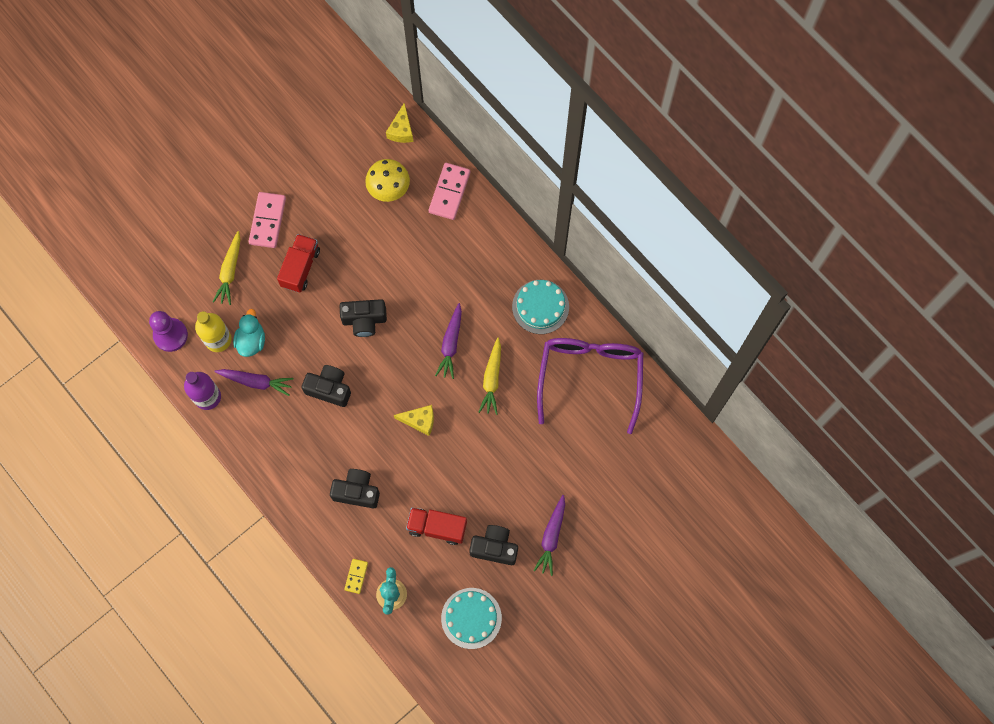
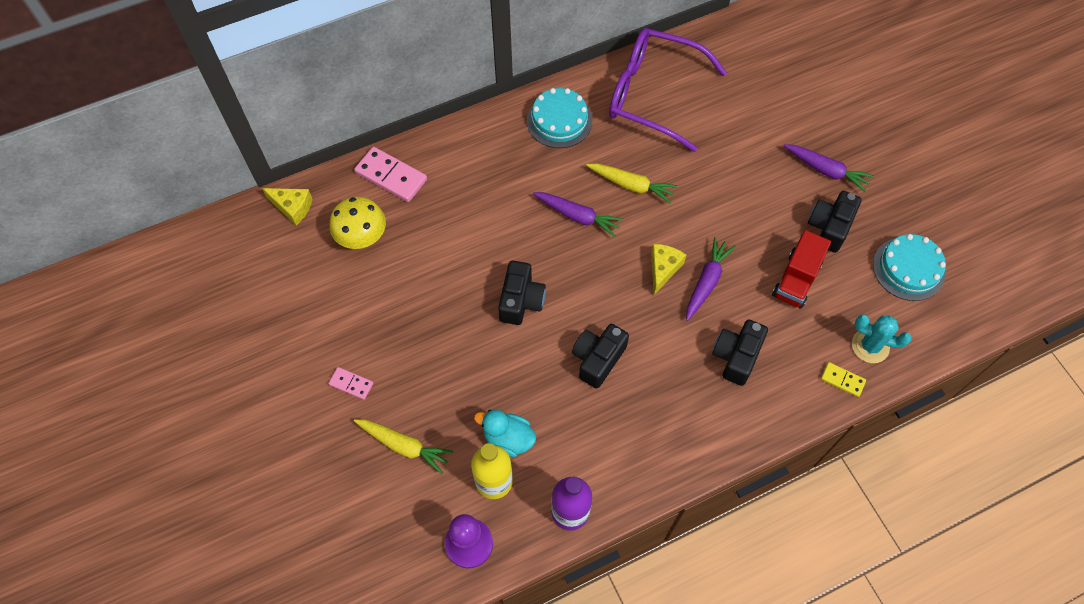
camera: 75 degrees left, 10 degrees down
purple carrot [214,369,294,396] -> purple carrot moved to [686,237,736,321]
pink domino [248,192,286,248] -> pink domino [328,367,373,400], size x0.55
red truck [277,234,320,293] -> none

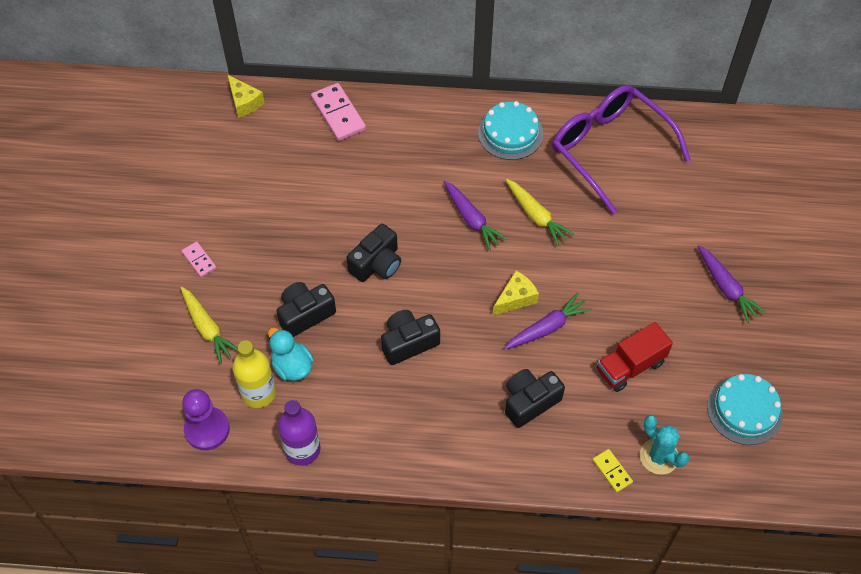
camera: 30 degrees right, 5 degrees down
yellow mushroom [330,197,386,249] -> none
black camera [808,191,862,253] -> black camera moved to [277,282,336,337]

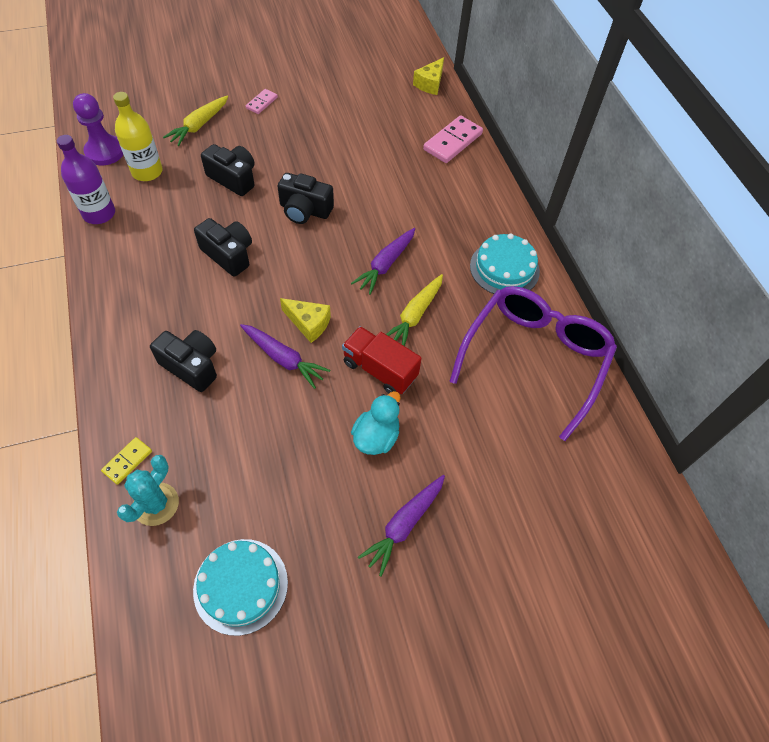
camera: 65 degrees right, 0 degrees up
turquoise duck [268,327,314,381] -> turquoise duck moved to [351,391,401,455]
red truck [597,322,673,392] -> red truck moved to [342,326,422,394]

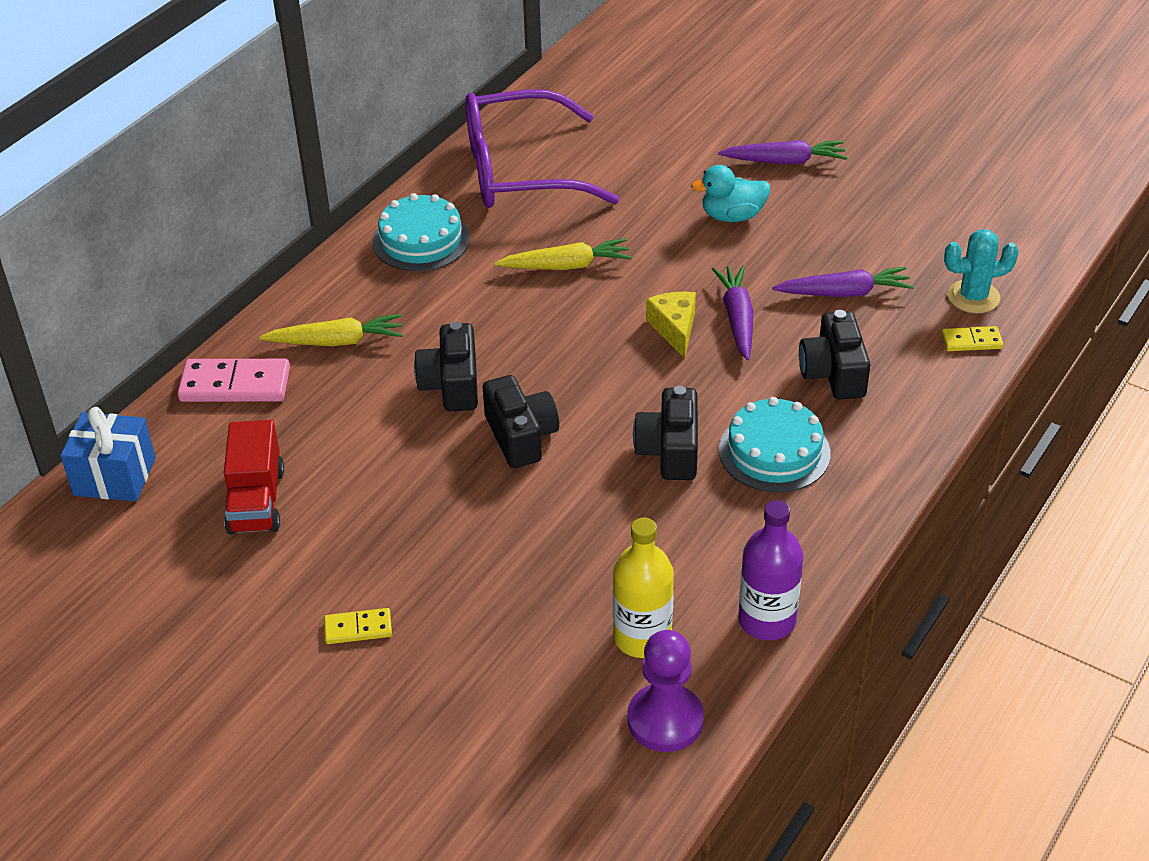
camera: 125 degrees left, 15 degrees down
yellow carrot [163,95,228,146] -> yellow carrot moved to [259,314,403,346]
turquoise cake [193,539,288,636] -> turquoise cake moved to [719,397,831,493]
black camera [201,144,254,196] -> black camera moved to [414,321,478,411]
pink domino [246,89,278,114] -> yellow domino [324,608,392,644]
red truck [342,326,422,394] -> red truck moved to [224,420,284,534]
purple carrot [351,228,415,295] -> purple carrot moved to [772,267,914,297]
yellow cheese [413,57,444,95] -> blue gift [60,407,156,501]

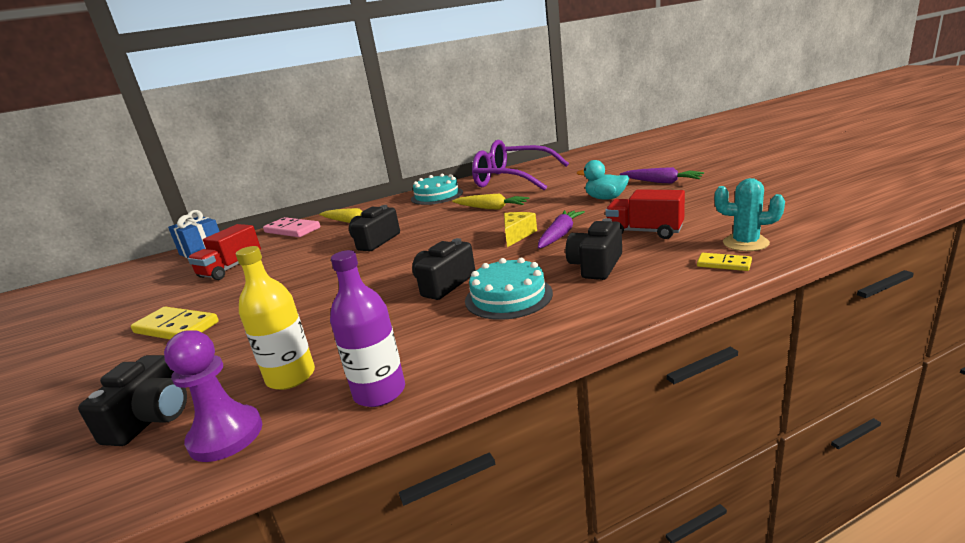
camera: 35 degrees right, 20 degrees down
yellow domino [324,608,392,644] -> yellow domino [131,307,219,339], size x1.83
black camera [483,375,559,468] -> black camera moved to [78,355,187,446]
purple carrot [772,267,914,297] -> red truck [605,189,685,239]

